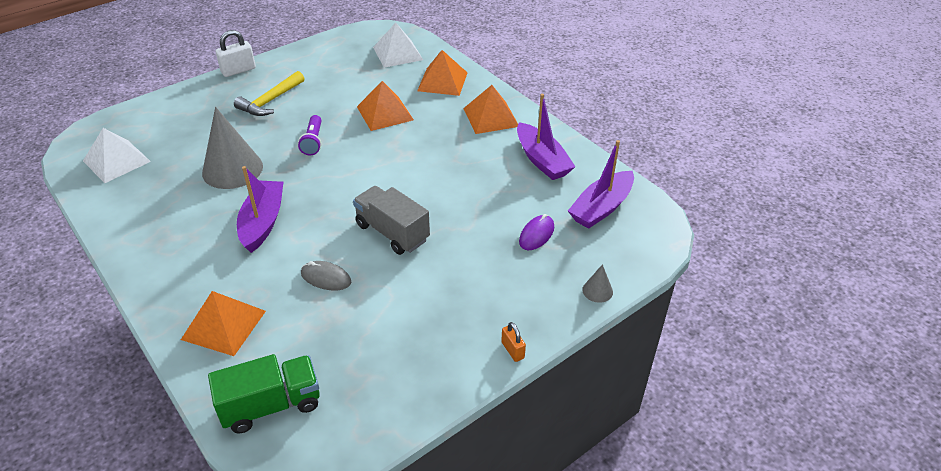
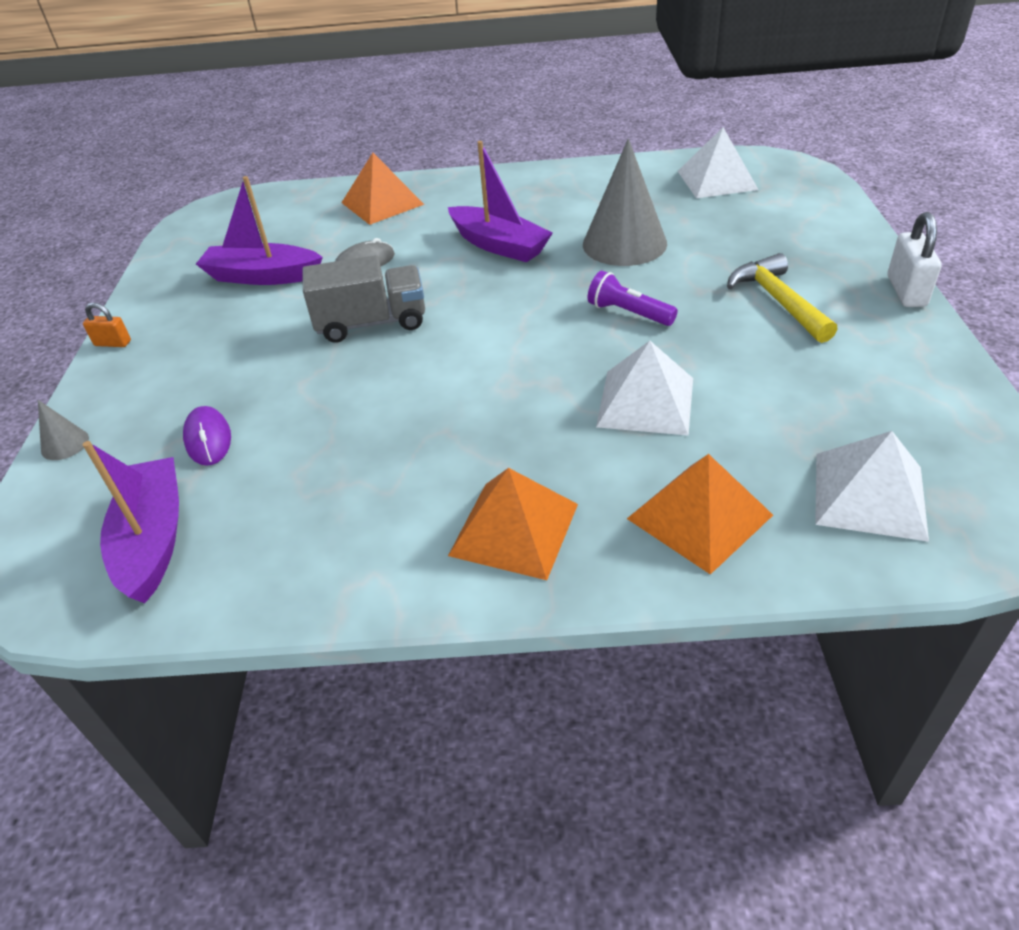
camera: 130 degrees right, 0 degrees up
green truck [208,354,320,433] -> none
orange pyramid [357,81,414,131] -> white pyramid [596,341,693,436]
purple boat [517,94,576,180] -> purple boat moved to [196,176,323,285]

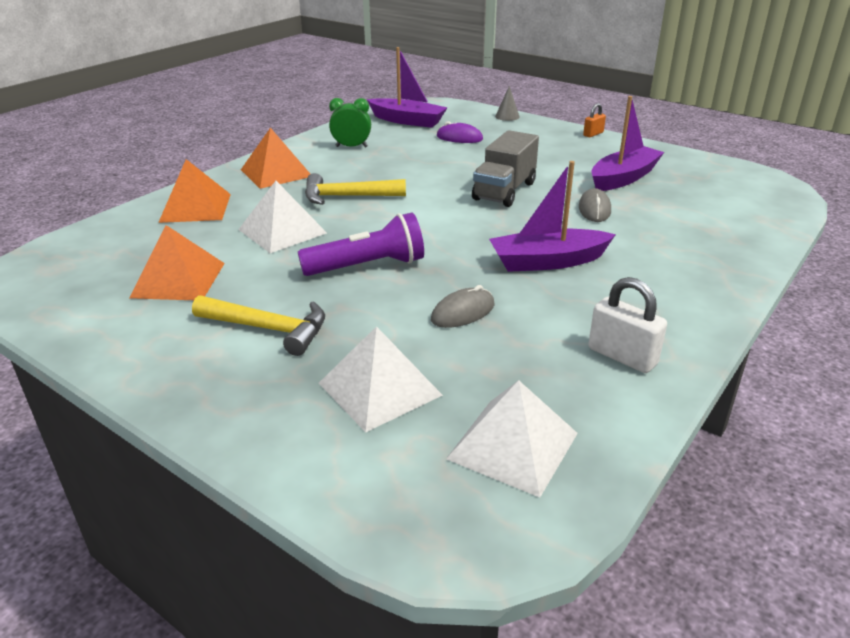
camera: 125 degrees right, 10 degrees down
orange pyramid [341,153,424,225] -> orange pyramid moved to [129,225,225,300]
grey cone [583,139,667,266] -> grey mouse [431,285,495,328]
purple flashlight [588,271,678,326] -> purple flashlight [298,212,424,276], size x1.52
white pyramid [815,431,929,542] -> white pyramid moved to [319,326,443,432]
white padlock [887,212,942,307] -> white padlock moved to [588,277,667,373]
none -> yellow hammer [305,173,406,205]
none -> green clock [329,98,371,147]

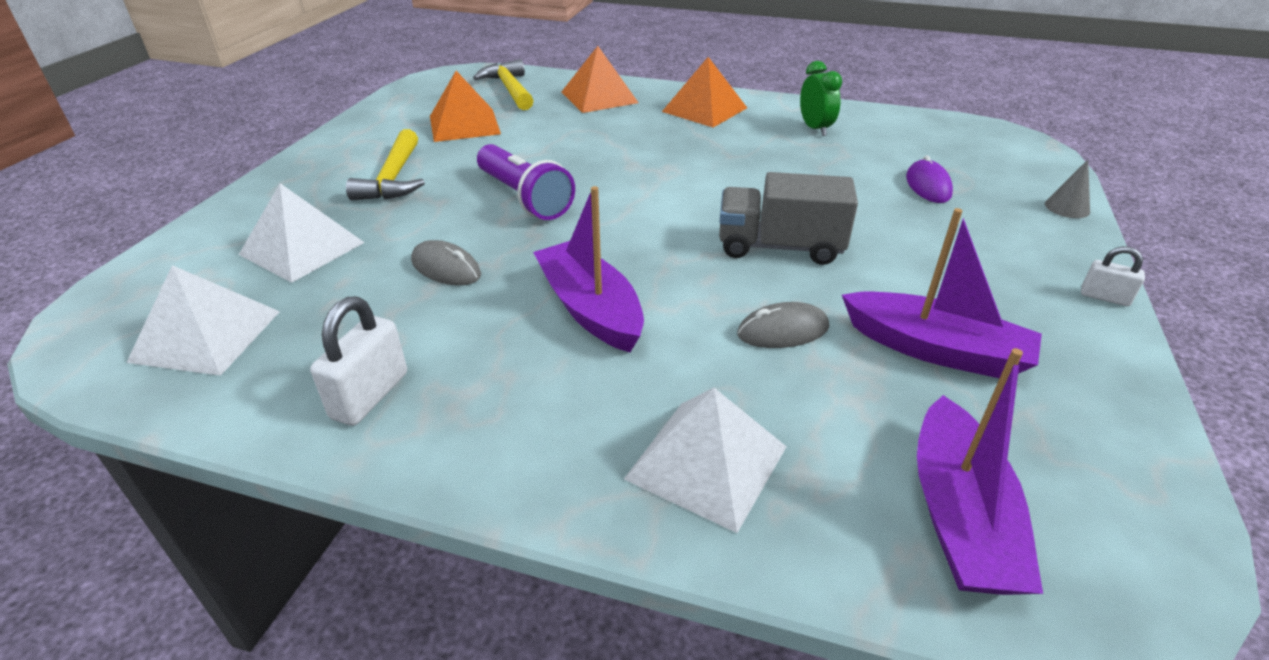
camera: 70 degrees right, 5 degrees up
white pyramid [238,181,327,253] -> white pyramid moved to [624,388,787,533]
yellow hammer [305,173,406,205] -> yellow hammer moved to [473,59,534,110]
purple boat [367,47,448,128] -> purple boat moved to [917,348,1043,595]
orange padlock [583,103,606,137] -> white padlock [1081,246,1145,306]

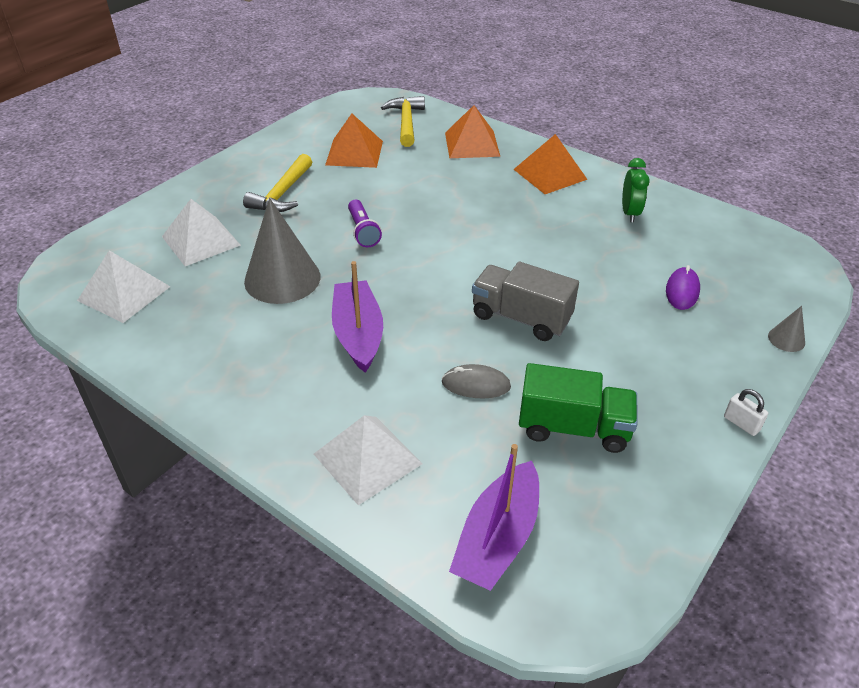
camera: 20 degrees right, 5 degrees up
white padlock [310,297,407,426] -> none
grey mouse [411,240,481,285] -> grey cone [244,198,320,304]
purple flashlight [477,144,575,220] -> purple flashlight [348,200,382,247], size x0.66
purple boat [842,208,1042,378] -> green truck [519,363,637,453]

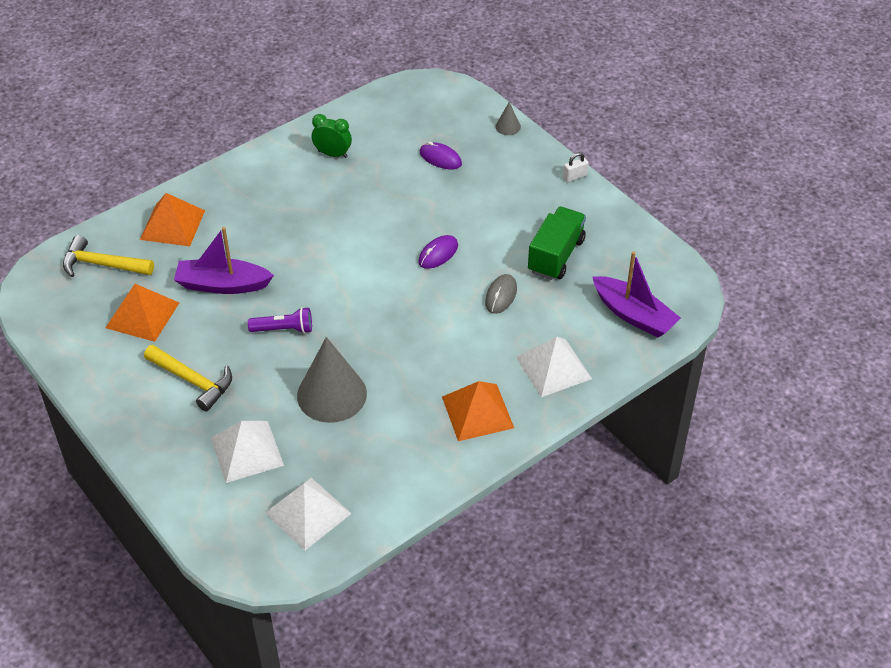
camera: 75 degrees left, 5 degrees up
purple boat [332,261,383,373] -> purple boat moved to [174,227,274,294]
grey truck [472,262,579,341] -> purple mouse [418,235,458,269]
orange pyramid [513,134,588,194] -> orange pyramid moved to [442,381,514,441]

